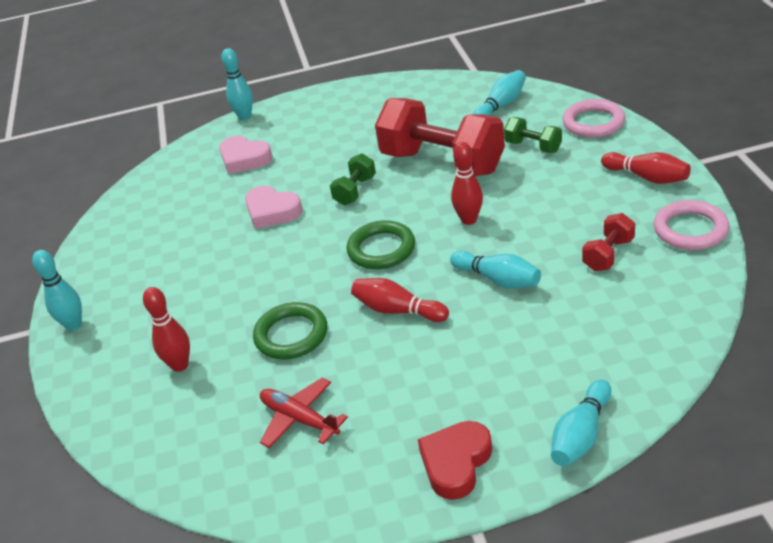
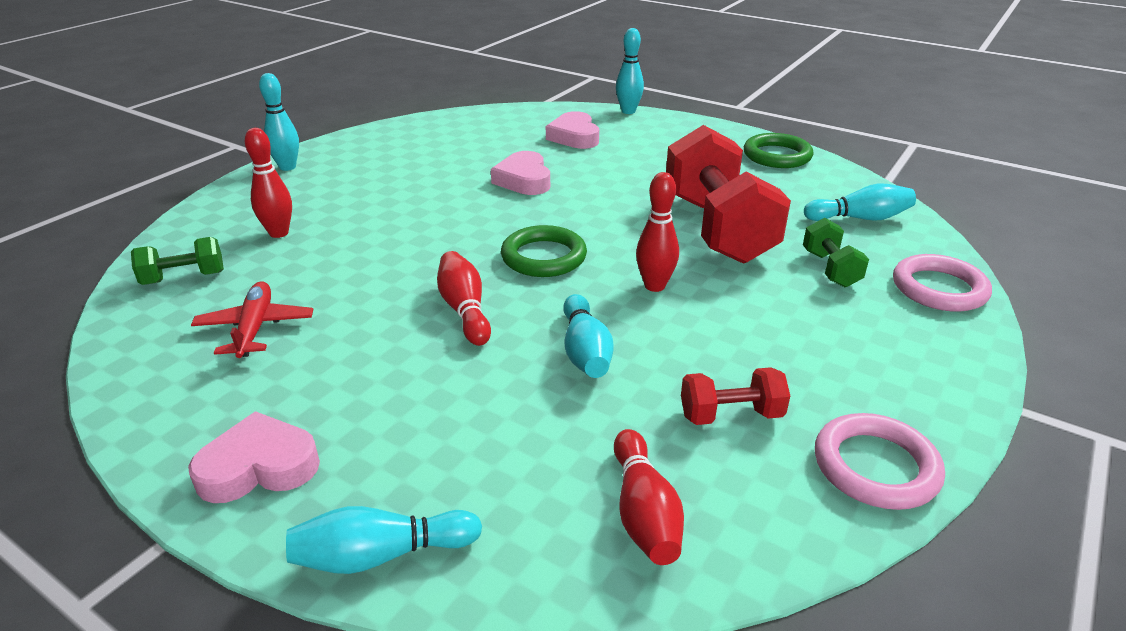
camera: 40 degrees right, 5 degrees down
green ring [253,302,327,359] -> green ring moved to [744,133,814,168]
green dumbbell [330,153,376,205] -> green dumbbell moved to [131,237,224,285]
red heart [418,421,492,500] -> pink heart [188,411,320,503]
red bowling pin [601,152,691,184] -> red bowling pin moved to [614,429,684,565]

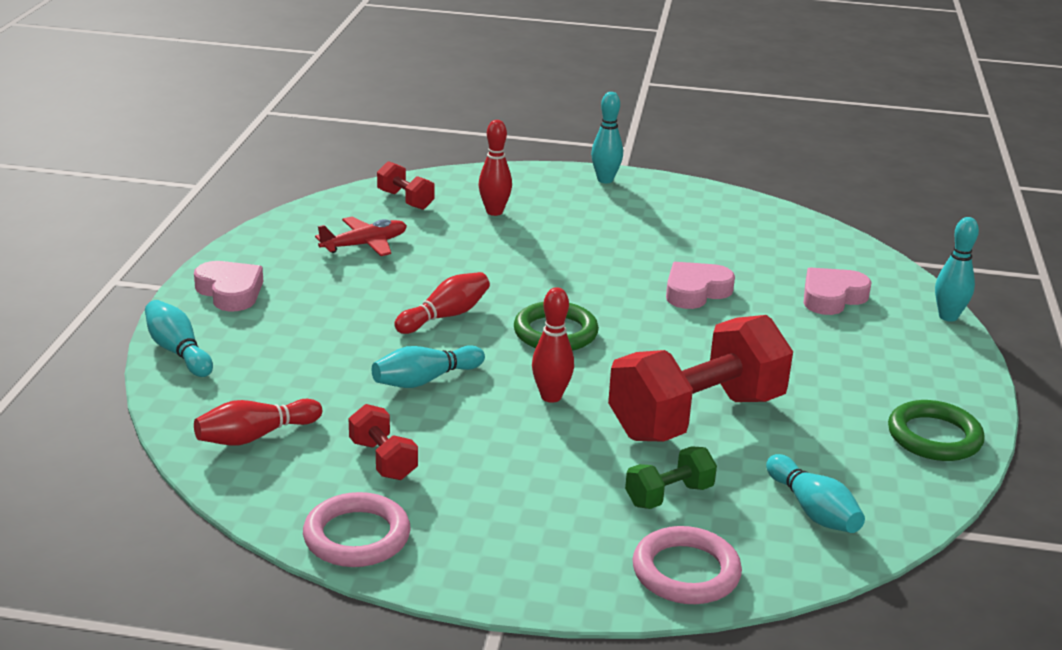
camera: 65 degrees right, 5 degrees down
green dumbbell [131,237,224,285] -> red dumbbell [377,161,435,210]

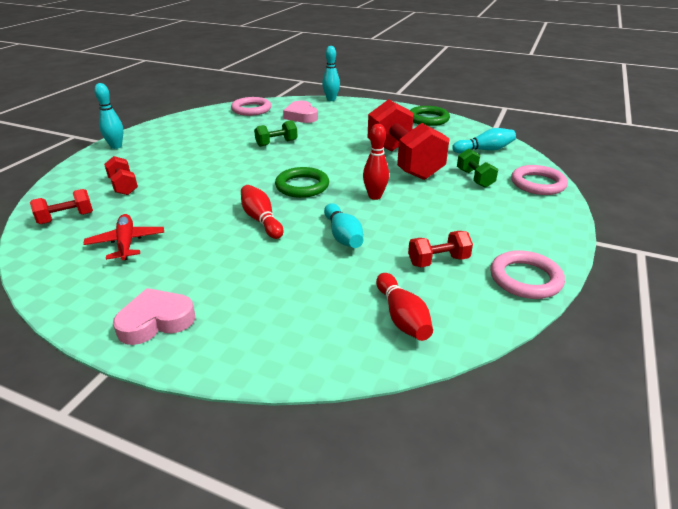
camera: 75 degrees left, 5 degrees up
turquoise bowling pin [145,300,213,377] -> none
red bowling pin [479,120,512,216] -> red dumbbell [104,156,138,195]
pink heart [666,262,735,309] -> green dumbbell [254,120,298,147]
none -> pink ring [231,97,271,116]

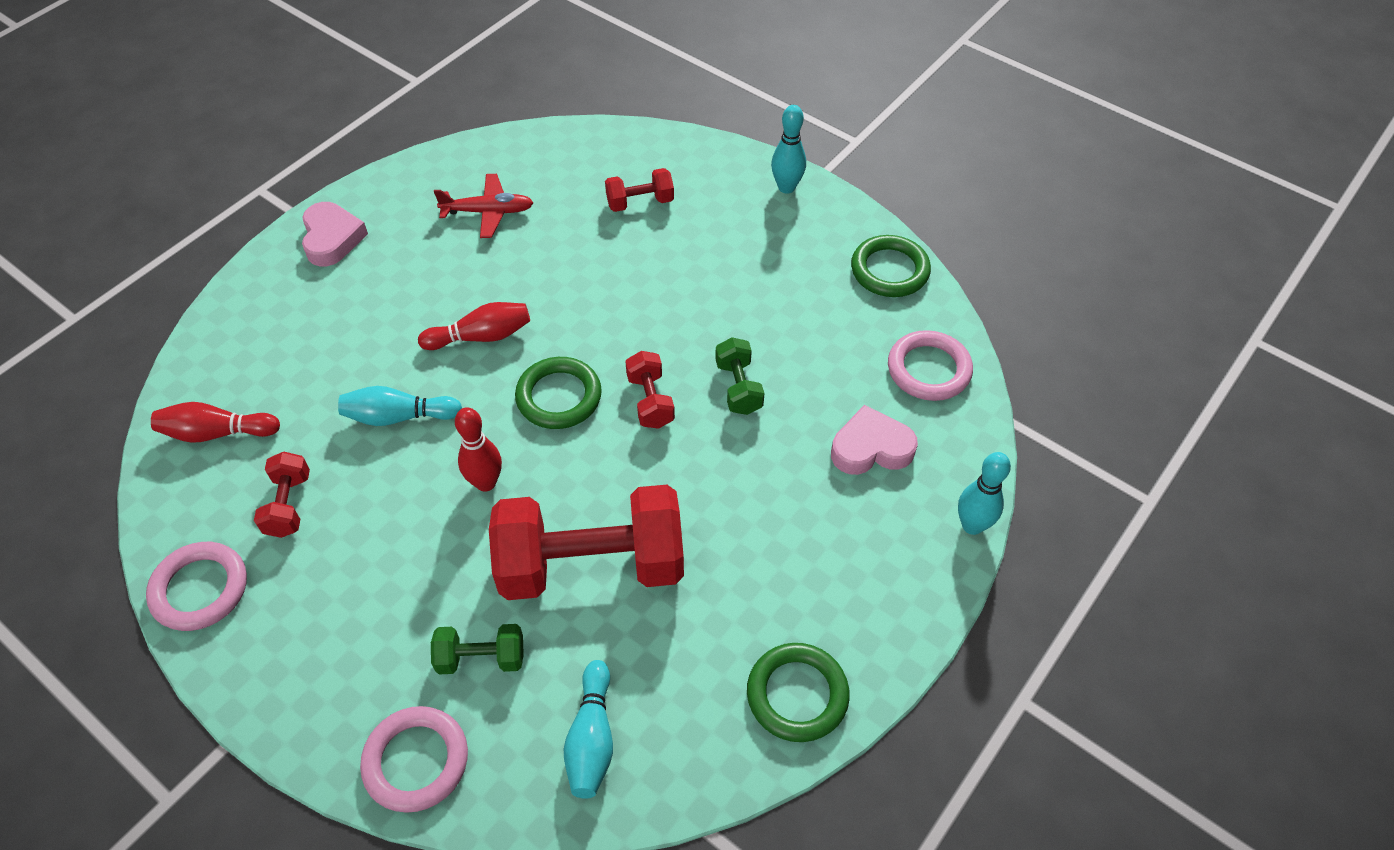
camera: 105 degrees right, 20 degrees up
red dumbbell [30,189,93,224] -> red dumbbell moved to [625,351,675,429]
none -> green ring [851,235,931,297]

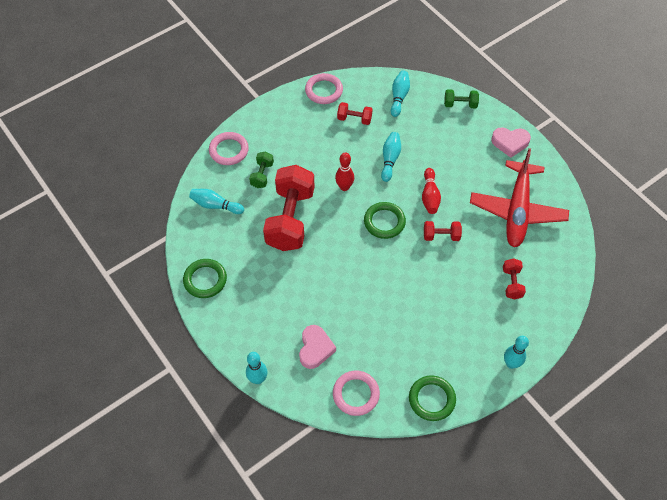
camera: 105 degrees right, 5 degrees up
red bowling pin [151,402,280,443] -> turquoise bowling pin [391,70,410,117]
red plane [434,174,533,238] -> red plane [470,148,569,247], size x2.00
red dumbbell [625,351,675,429] -> red dumbbell moved to [424,221,462,241]
green dumbbell [715,337,764,415] -> green dumbbell moved to [444,89,479,108]

